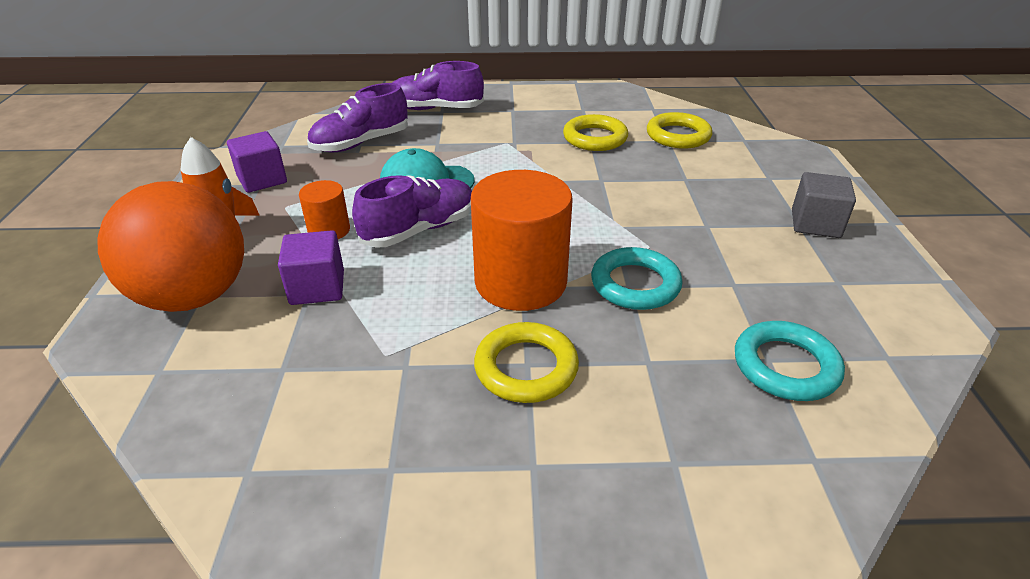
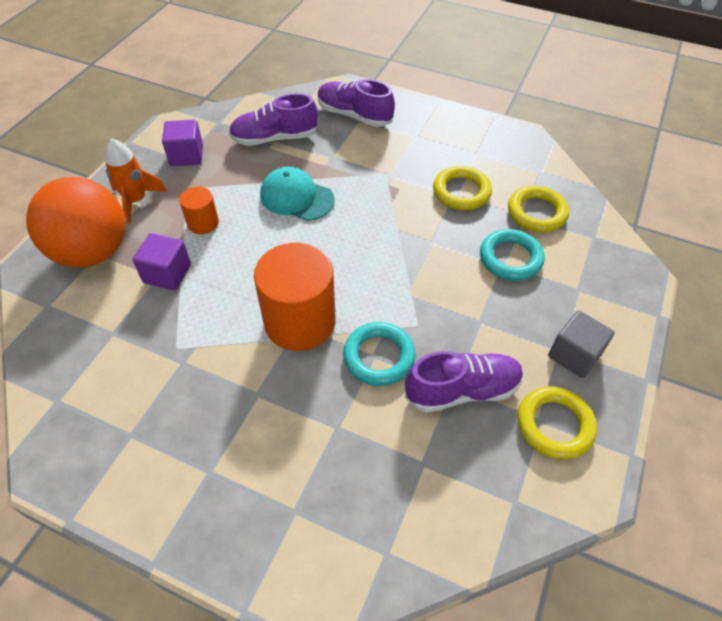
camera: 25 degrees right, 15 degrees up
purple shoe [352,175,472,248] -> purple shoe moved to [405,351,523,413]
yellow ring [474,322,579,403] -> yellow ring moved to [518,387,597,459]
turquoise ring [735,321,845,401] -> turquoise ring moved to [480,229,545,281]

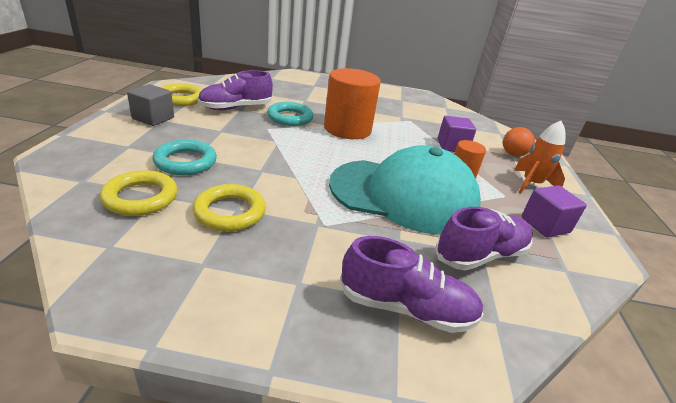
camera: 160 degrees right, 20 degrees down
orange ball [26,177,125,268] -> orange ball [503,127,535,156], size x0.46
turquoise cap [260,167,335,221] -> turquoise cap [329,145,481,235], size x1.91

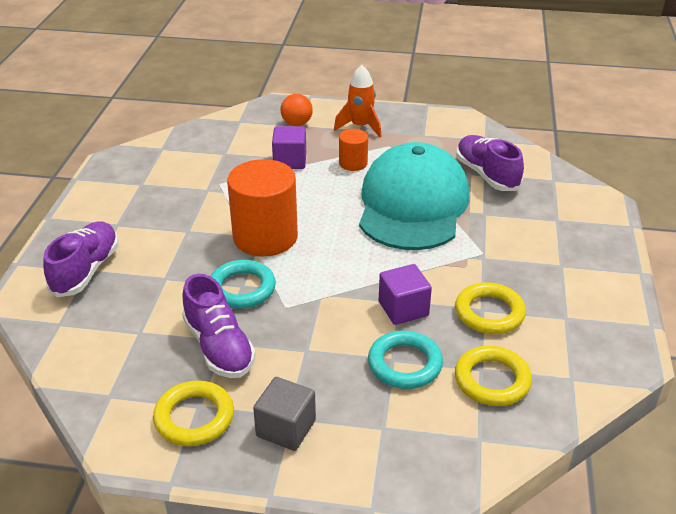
camera: 85 degrees left, 5 degrees up
purple shoe [340,236,484,333] -> purple shoe moved to [43,221,119,297]
purple cube [522,185,587,237] -> purple cube moved to [379,264,432,325]

